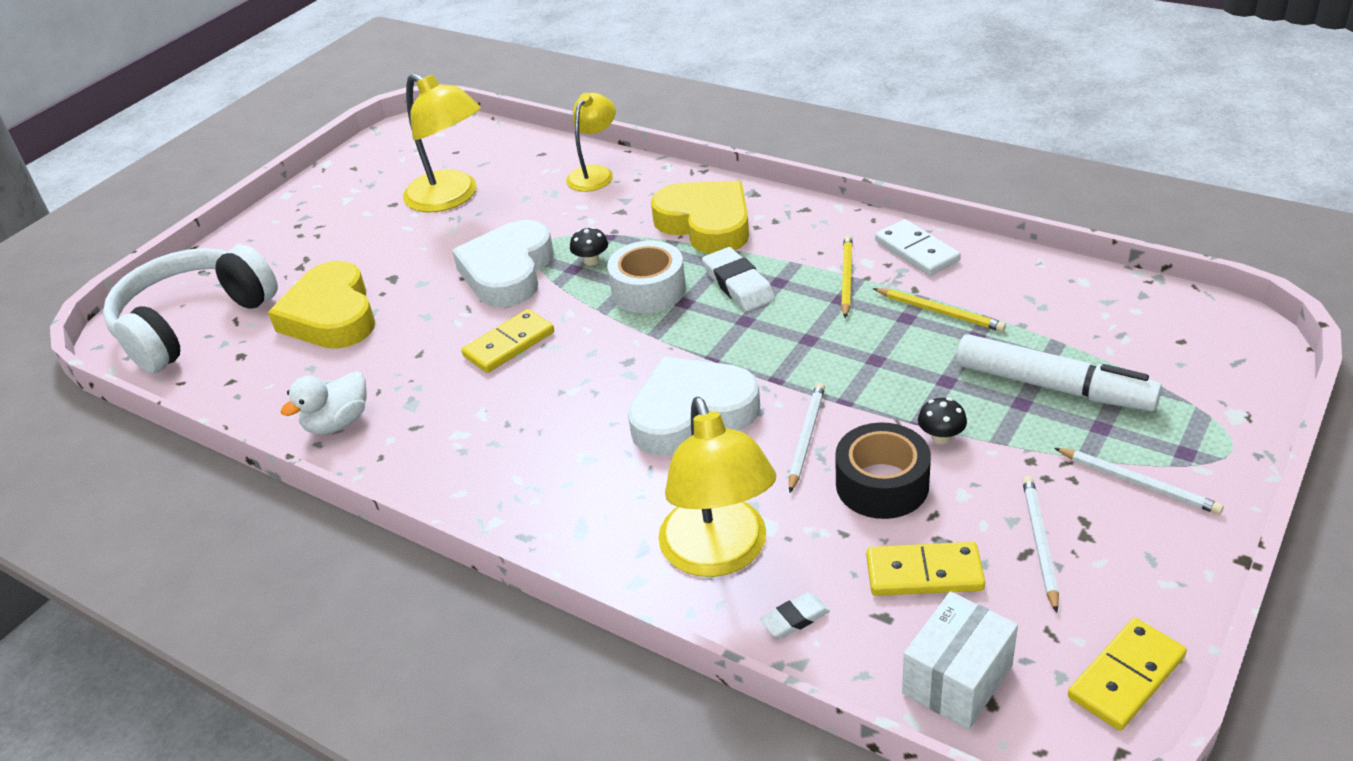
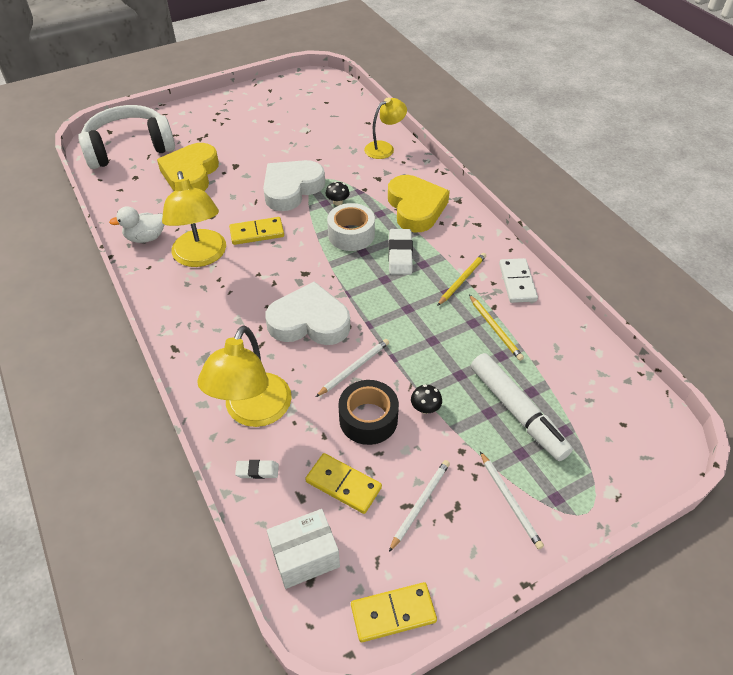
camera: 25 degrees right, 10 degrees up
yellow lamp [403,73,481,212] -> yellow lamp moved to [162,171,226,267]

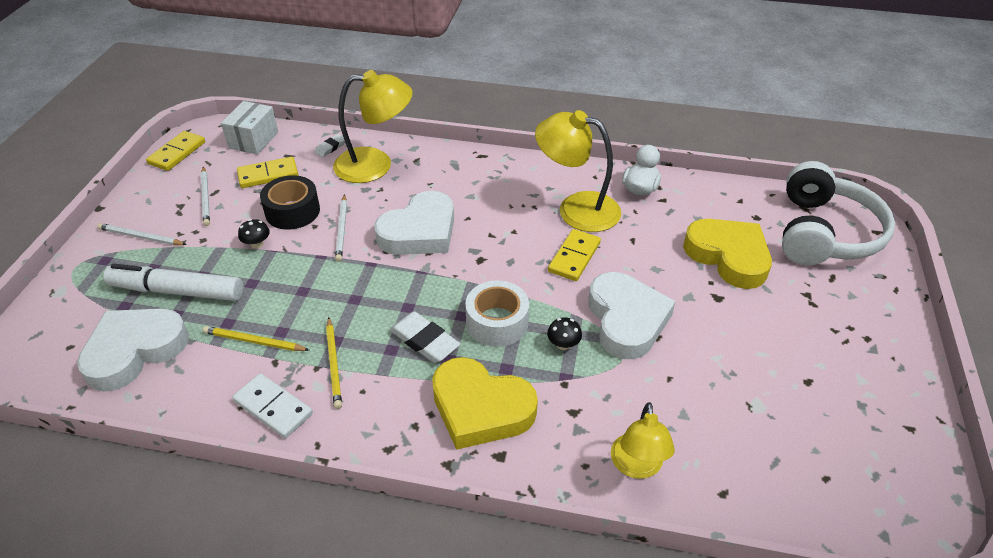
camera: 130 degrees right, 5 degrees down
yellow lamp [197,325,292,427] -> yellow lamp turned 120 degrees clockwise [333,70,413,183]
none -> white heart [77,308,189,392]

